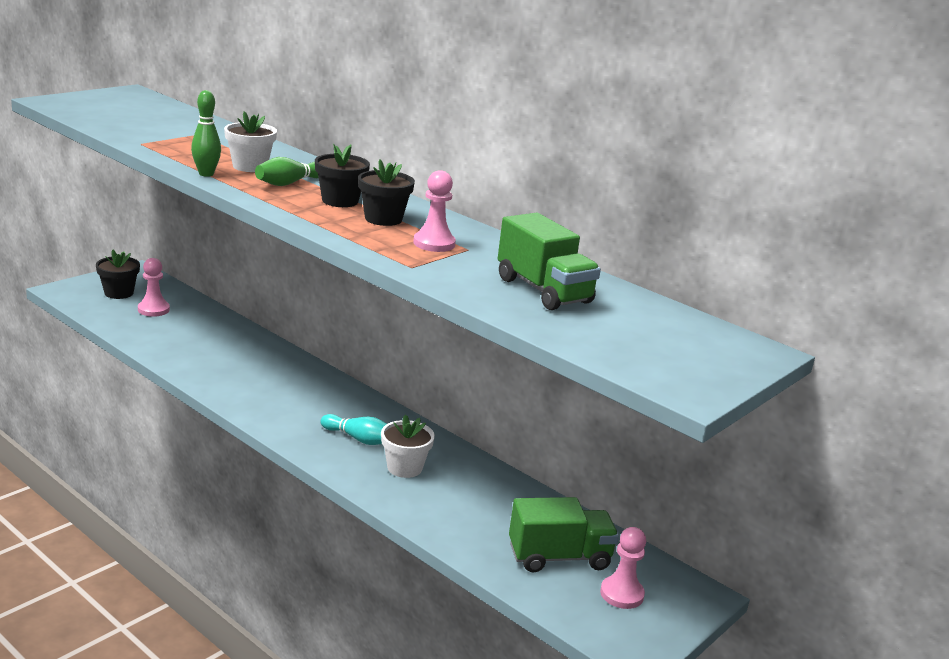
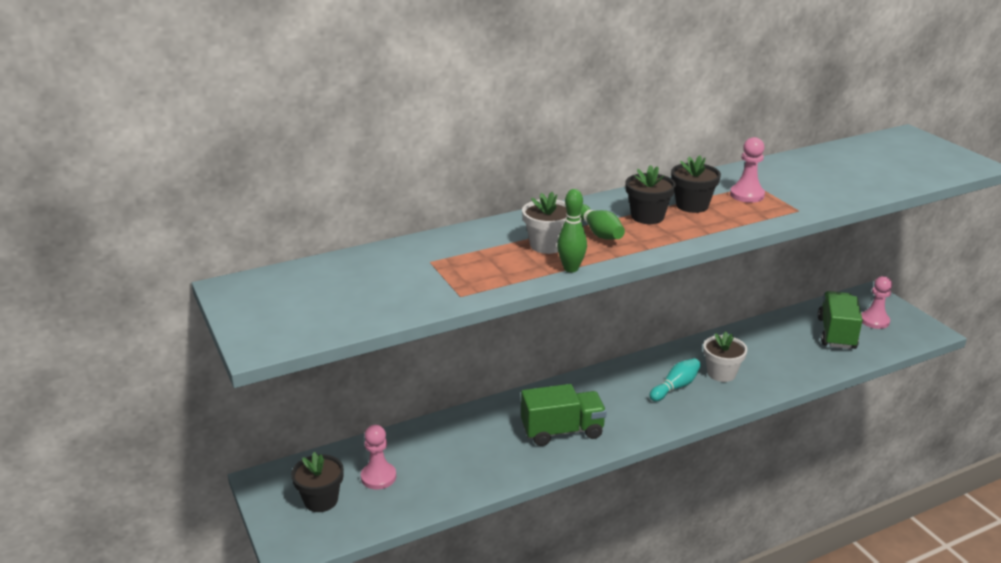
camera: 65 degrees left, 5 degrees up
green truck [498,213,601,310] -> green truck moved to [521,384,607,446]

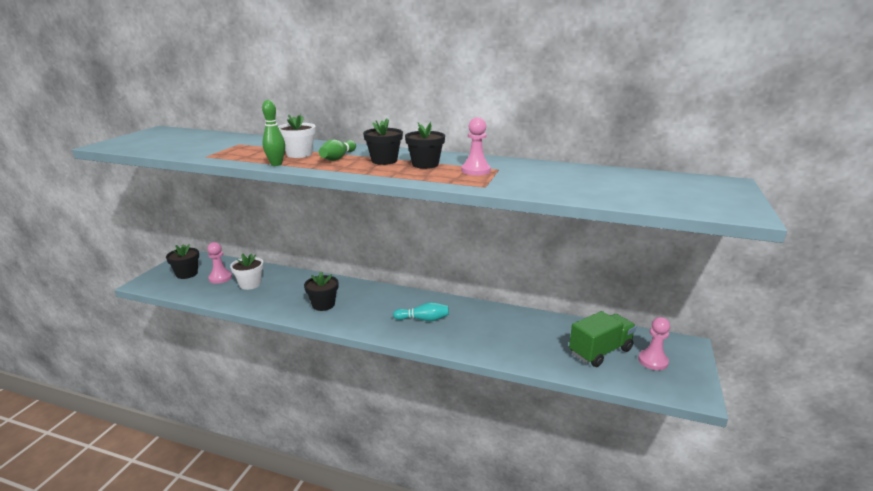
camera: 45 degrees right, 5 degrees down
green truck [521,384,607,446] -> black flower pot [304,271,338,311]
white flower pot [703,332,747,382] -> white flower pot moved to [230,253,264,290]

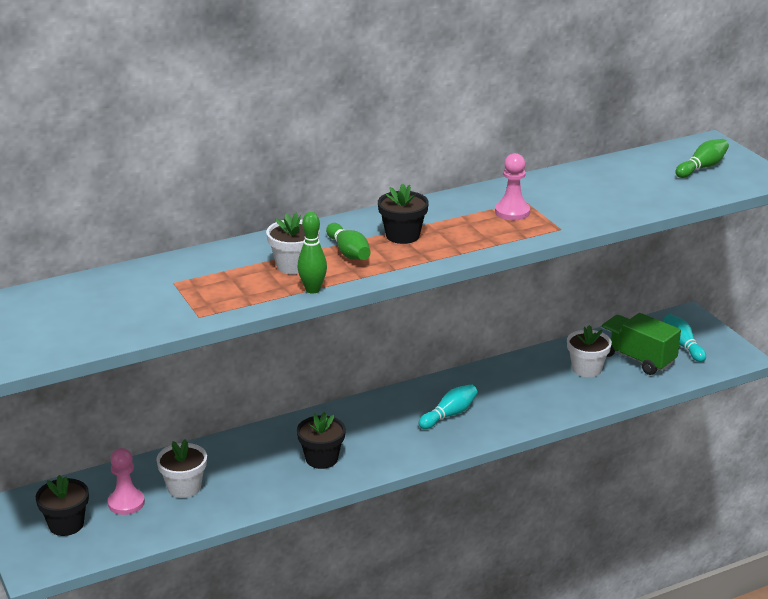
camera: 45 degrees left, 5 degrees up
black flower pot [405,122,445,169] -> none
green truck [569,311,636,367] -> green truck turned 60 degrees counterclockwise [600,313,681,375]
pink pawn [638,317,670,370] -> turquoise bowling pin [663,314,706,362]
none -> white flower pot [567,325,612,377]
none -> green bowling pin [675,139,729,178]

